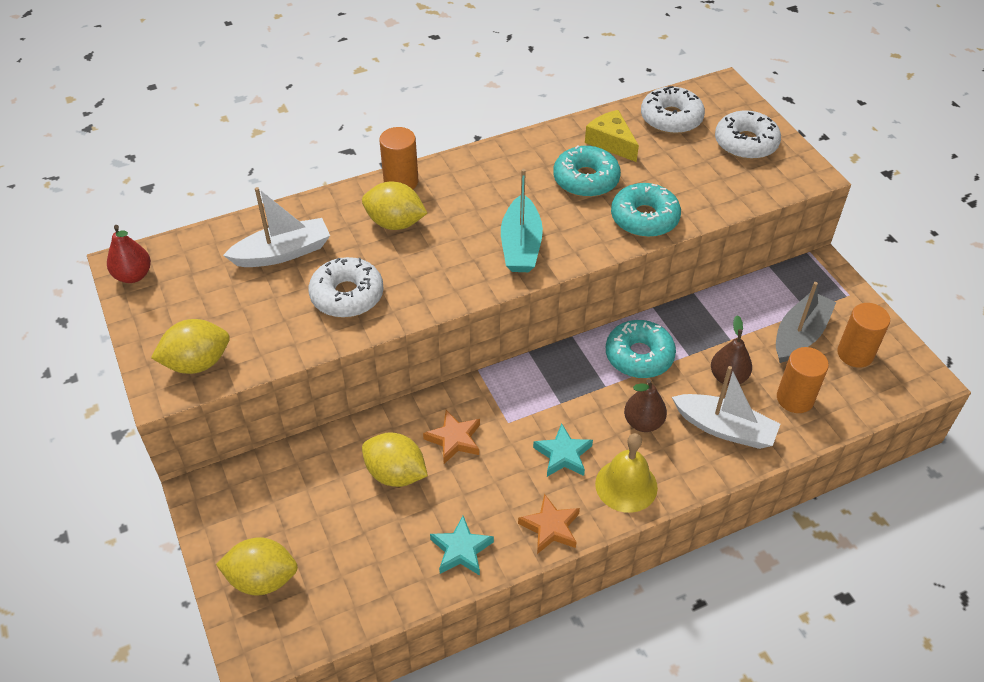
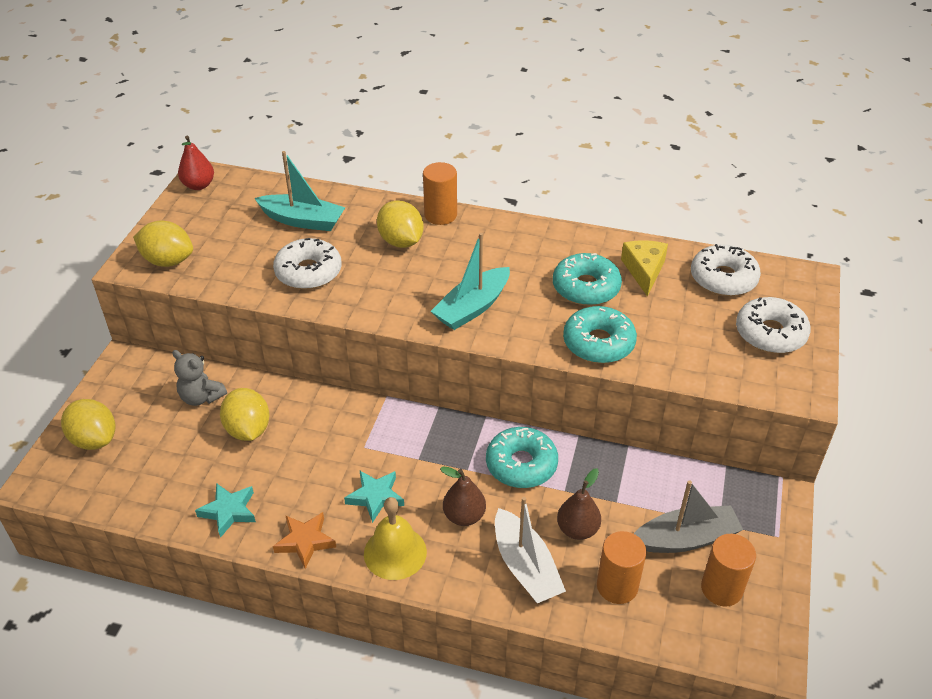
camera: 40 degrees right, 5 degrees down
white boat [223,187,330,267] -> turquoise boat [254,151,345,231]
orange star [423,410,480,464] -> none
none -> grey teddy bear [172,350,227,406]

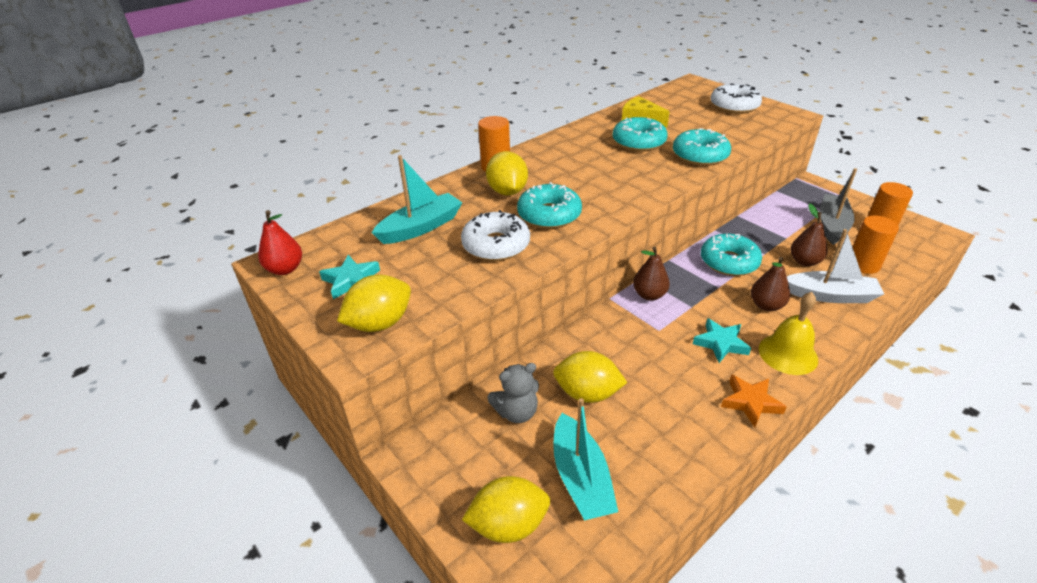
camera: 55 degrees left, 5 degrees down
turquoise star [195,483,256,538] -> turquoise star moved to [319,255,380,299]
yellow lemon [377,200,424,248] -> yellow lemon turned 75 degrees clockwise [486,151,528,196]
turquoise boat [431,233,510,330] -> turquoise boat moved to [553,398,618,521]
white donut [691,244,761,296] -> none
none -> turquoise donut [517,182,582,229]
none -> brown pear [633,246,670,301]

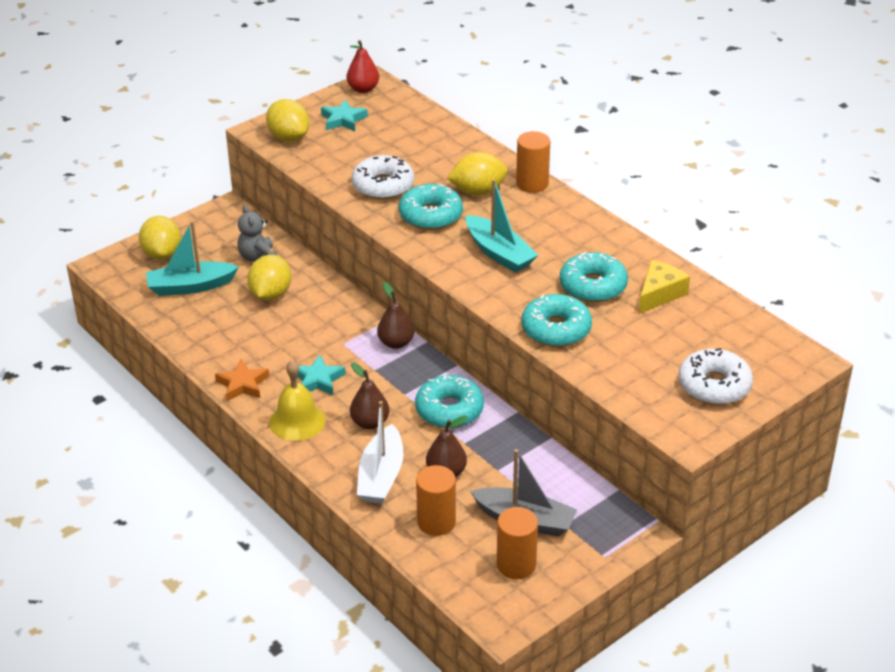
camera: 90 degrees right, 0 degrees up
turquoise boat [372,155,462,244] -> turquoise boat moved to [466,179,538,273]

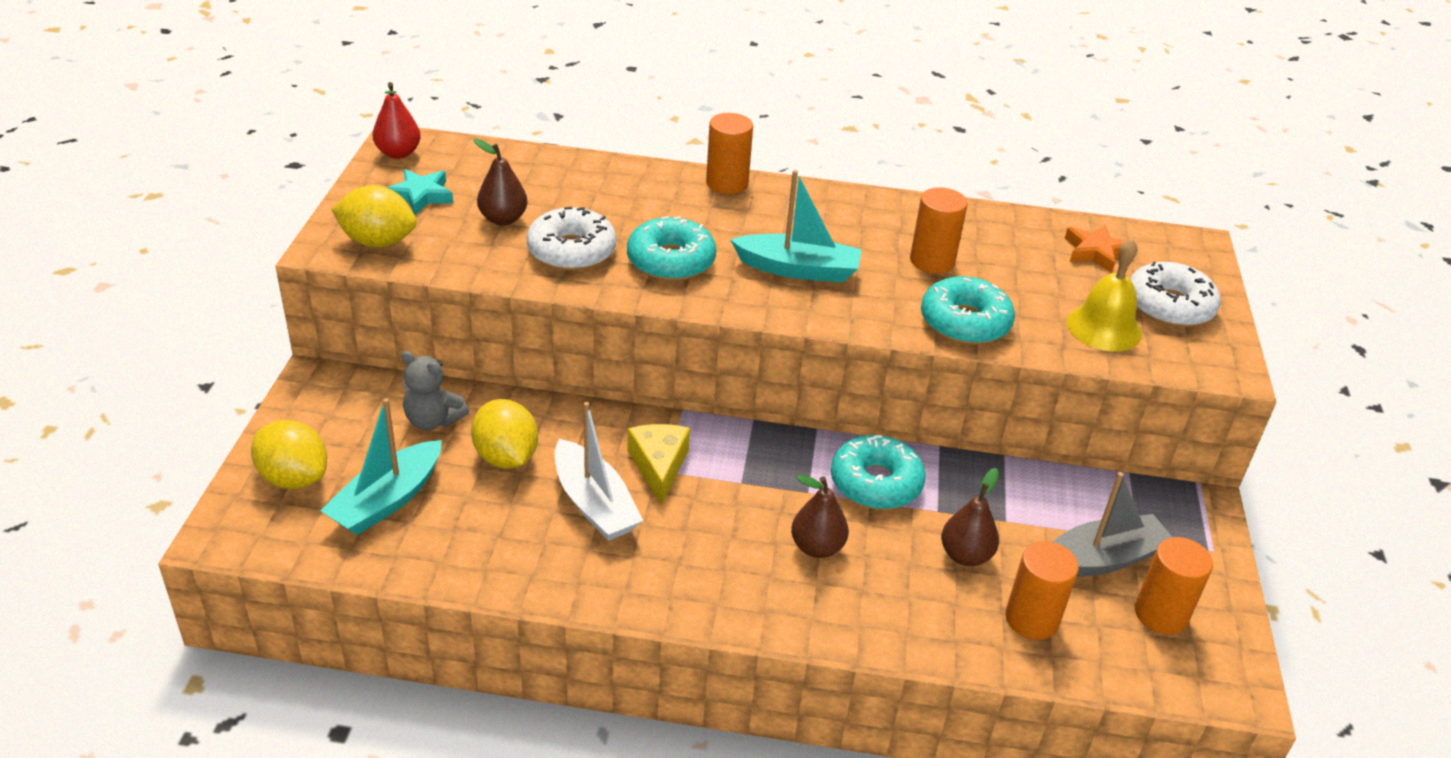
camera: 45 degrees left, 0 degrees up
orange star [215,359,269,401] -> orange star moved to [1065,225,1125,273]
yellow bell [269,360,325,441] -> yellow bell moved to [1066,238,1142,351]
turquoise star [297,355,346,395] -> none
white boat [357,401,404,504] -> white boat moved to [555,402,643,541]
brown pear [377,282,415,349] -> brown pear moved to [473,138,528,225]
yellow lemon [447,152,508,196] -> none
turquoise donut [560,252,628,302] -> orange cylinder [910,187,968,274]
yellow cheese [639,260,690,314] -> yellow cheese moved to [628,424,690,505]

